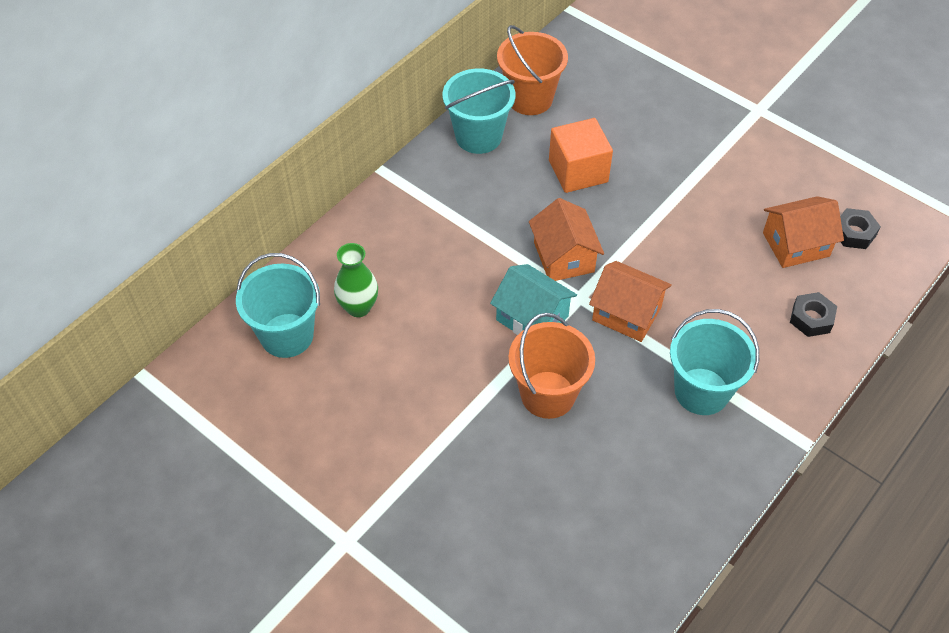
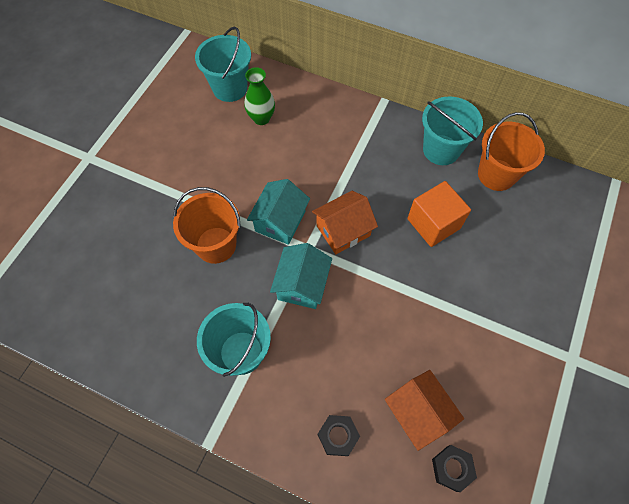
camera: 75 degrees right, 10 degrees up
orange house [589,261,672,342] -> turquoise house [270,243,332,309]

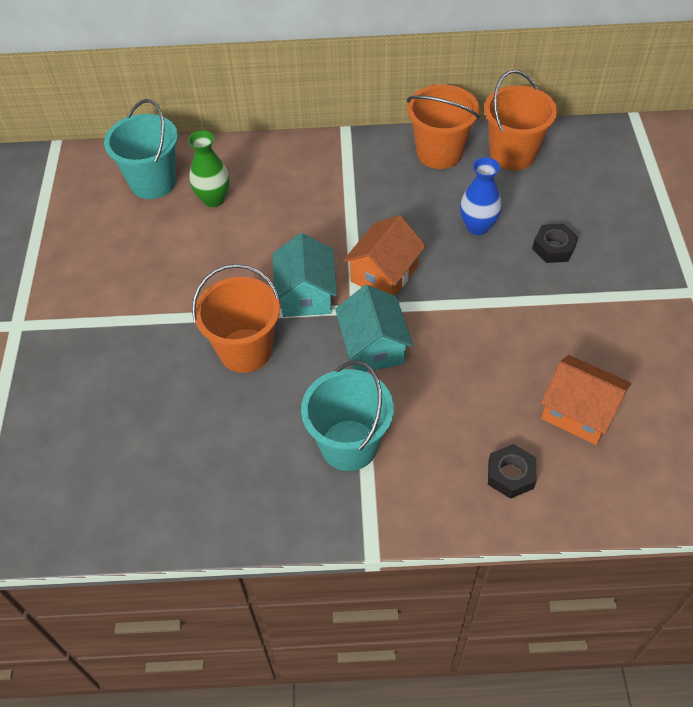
camera: 25 degrees left, 10 degrees down
orange cube [407,181,471,247] -> blue vase [460,157,502,235]
turquoise bucket [422,97,483,165] -> orange bucket [407,84,480,169]
black nut [432,445,477,492] -> black nut moved to [532,224,578,263]

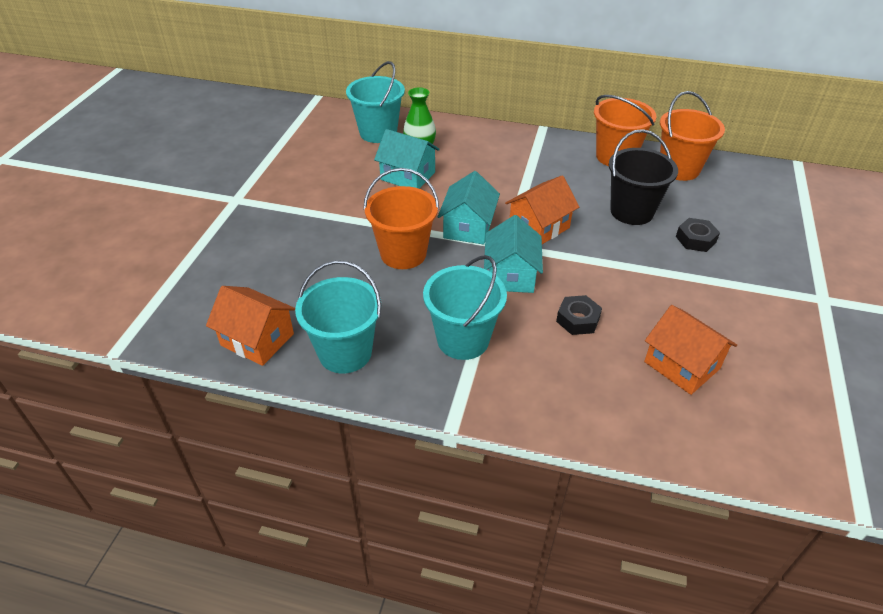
camera: 15 degrees right, 10 degrees down
blue vase [460,157,502,235] -> black bucket [609,129,678,225]
black nut [488,444,536,499] -> black nut moved to [556,295,602,335]
none -> orange house [206,286,295,366]
none -> turquoise bucket [295,260,381,373]
none -> turquoise house [374,129,440,189]

